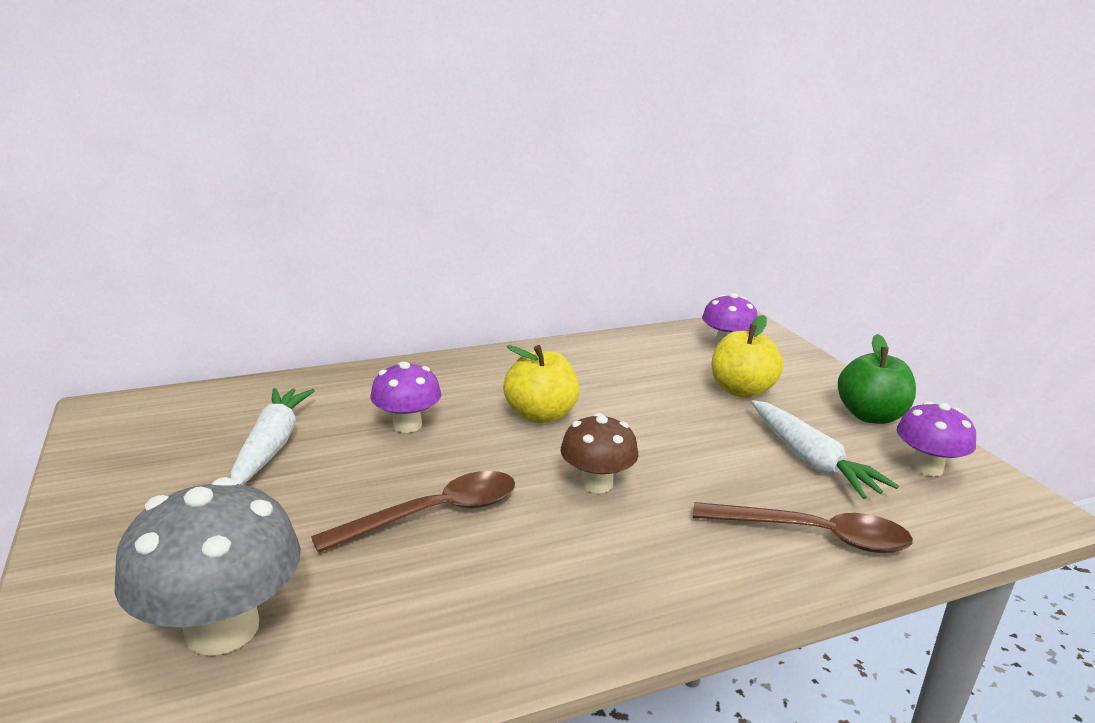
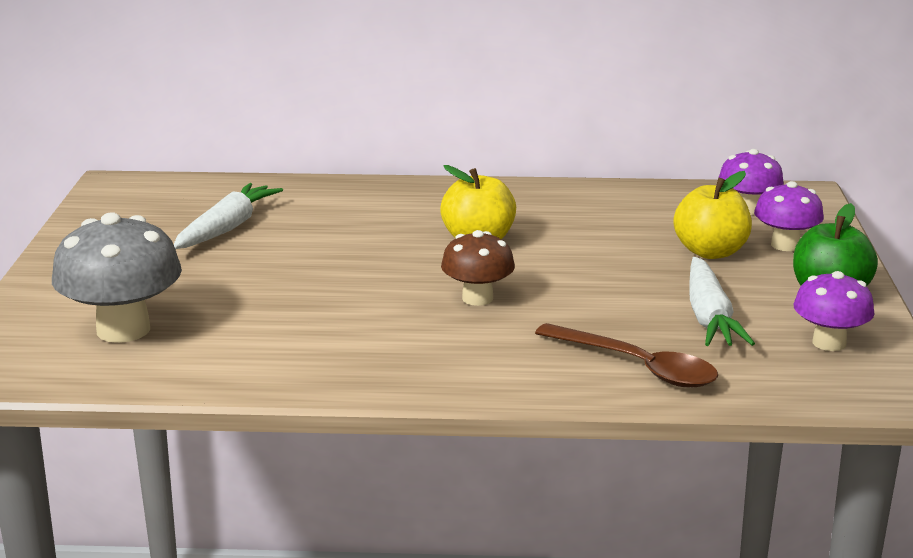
camera: 25 degrees right, 0 degrees up
brown spoon [311,471,515,553] -> none
purple mushroom [370,362,441,433] -> purple mushroom moved to [754,181,824,251]

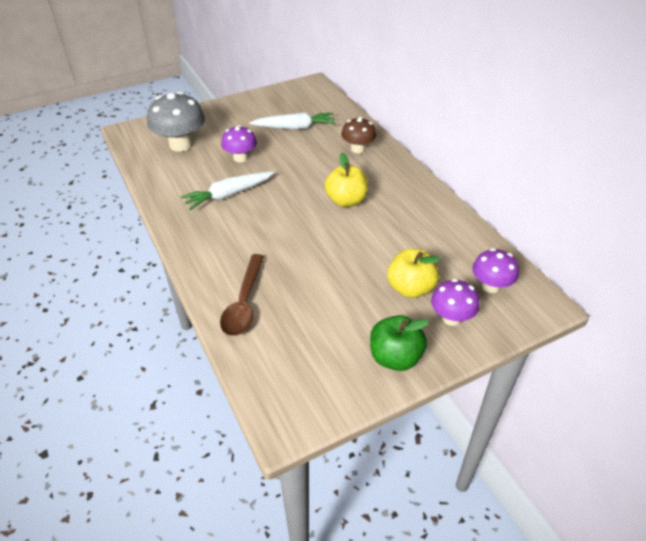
camera: 60 degrees right, 20 degrees up
brown mushroom [441,230,515,306] -> brown mushroom moved to [341,117,376,153]
white carrot [690,257,755,346] -> white carrot moved to [181,171,274,210]
purple mushroom [794,271,875,351] -> purple mushroom moved to [221,125,257,162]

